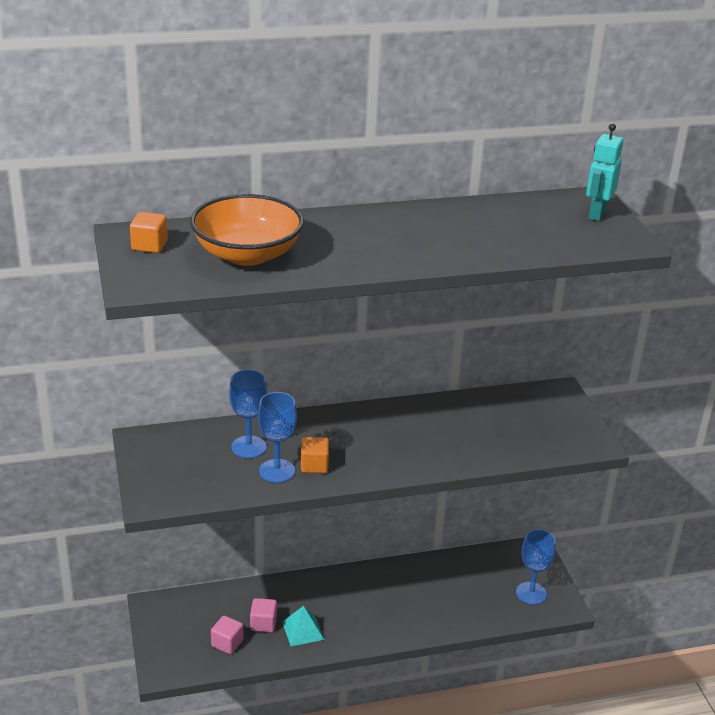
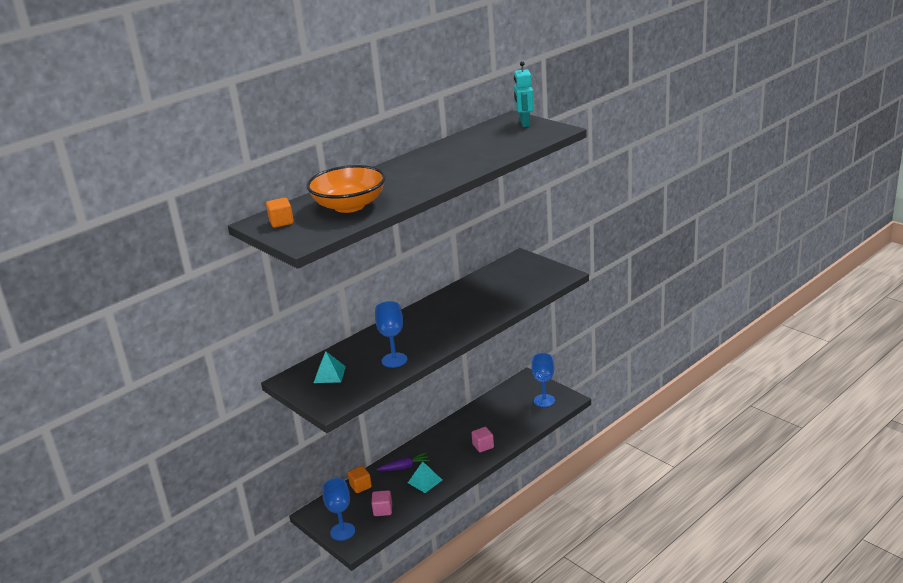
camera: 25 degrees left, 5 degrees down
blue goblet [229,369,267,458] -> blue goblet moved to [322,478,355,541]
pink cube [250,598,277,632] -> pink cube moved to [472,427,494,452]
orange cube [301,437,329,473] -> orange cube moved to [348,466,372,493]
none -> turquoise pyramid [314,351,346,383]
none -> purple carrot [377,453,430,471]

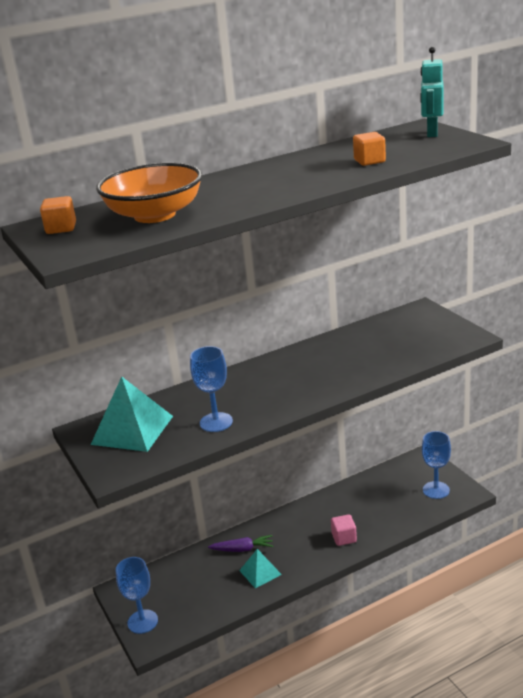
camera: 15 degrees right, 0 degrees up
turquoise pyramid [314,351,346,383] -> turquoise pyramid [91,377,173,452], size x1.76
orange cube [348,466,372,493] -> orange cube moved to [353,132,386,166]
pink cube [372,490,392,516] -> none

